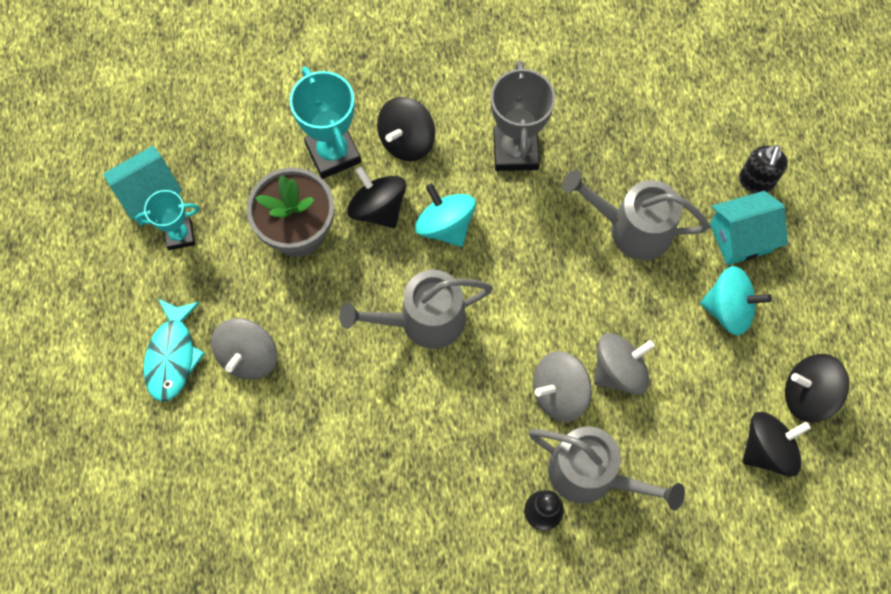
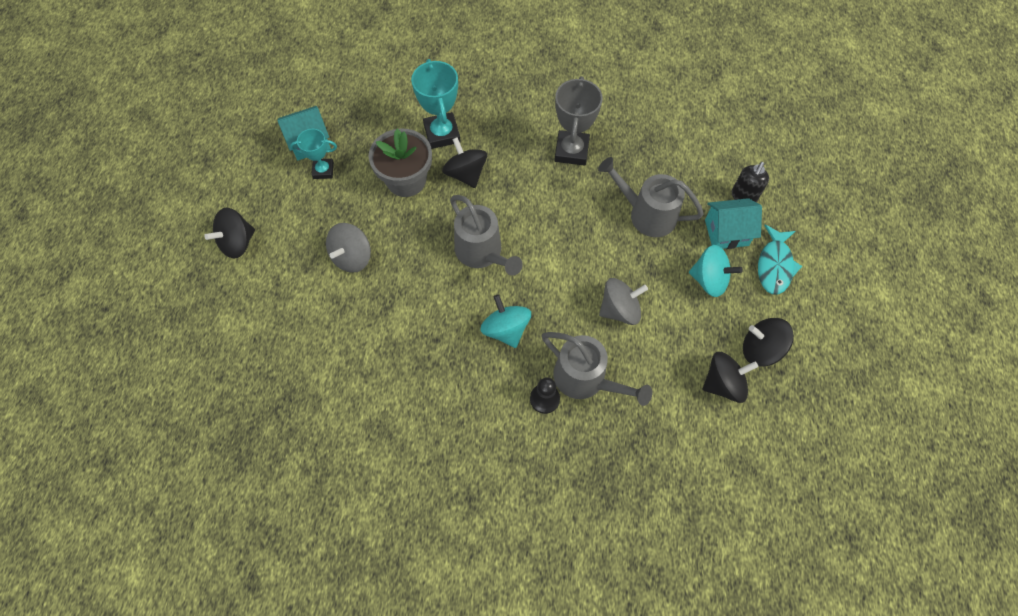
camera: 10 degrees right, 5 degrees down
turquoise fish [144,299,205,402] -> turquoise fish moved to [758,225,802,295]
grey watering can [339,270,493,349] -> grey watering can turned 120 degrees counterclockwise [450,195,523,275]
black spinning top [377,97,435,161] -> black spinning top moved to [204,207,255,258]
turquoise spinning top [415,183,476,247] -> turquoise spinning top moved to [480,294,531,348]
grey spinning top [533,351,591,422] -> none

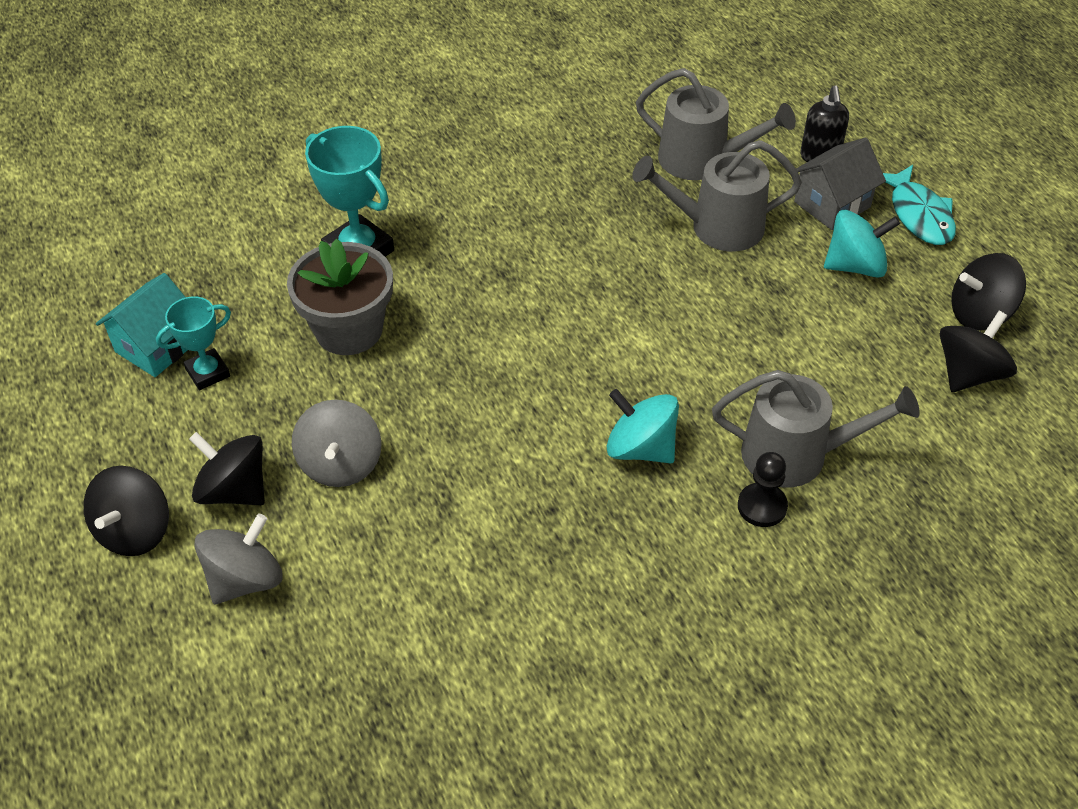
camera: 30 degrees left, 15 degrees down
black spinning top [442,137,487,188] -> black spinning top moved to [189,432,265,505]
grey watering can [450,195,523,275] -> grey watering can moved to [636,68,796,180]
grey trophy [554,76,603,166] -> none
grey spinning top [599,278,648,325] -> grey spinning top moved to [194,514,283,604]
turquoise house [705,198,762,249] -> grey house [794,137,886,230]

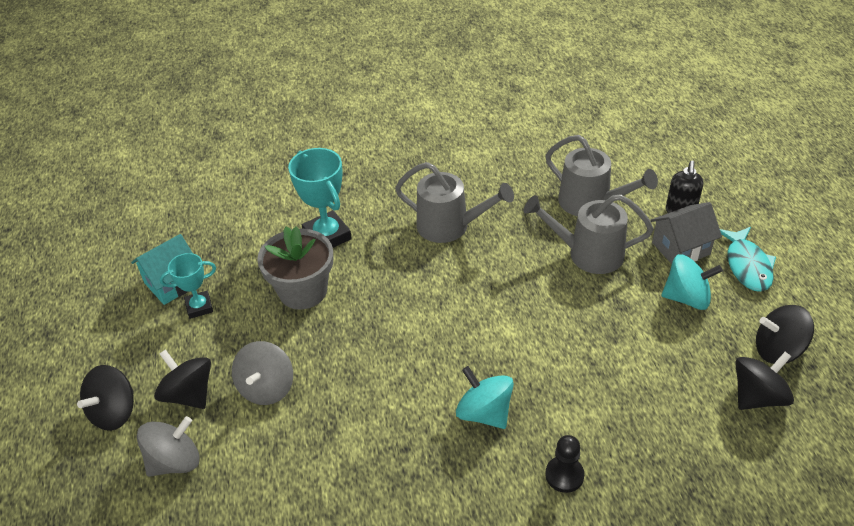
camera: 15 degrees right, 5 degrees down
grey watering can [712,370,920,487] -> grey watering can moved to [395,162,514,243]

